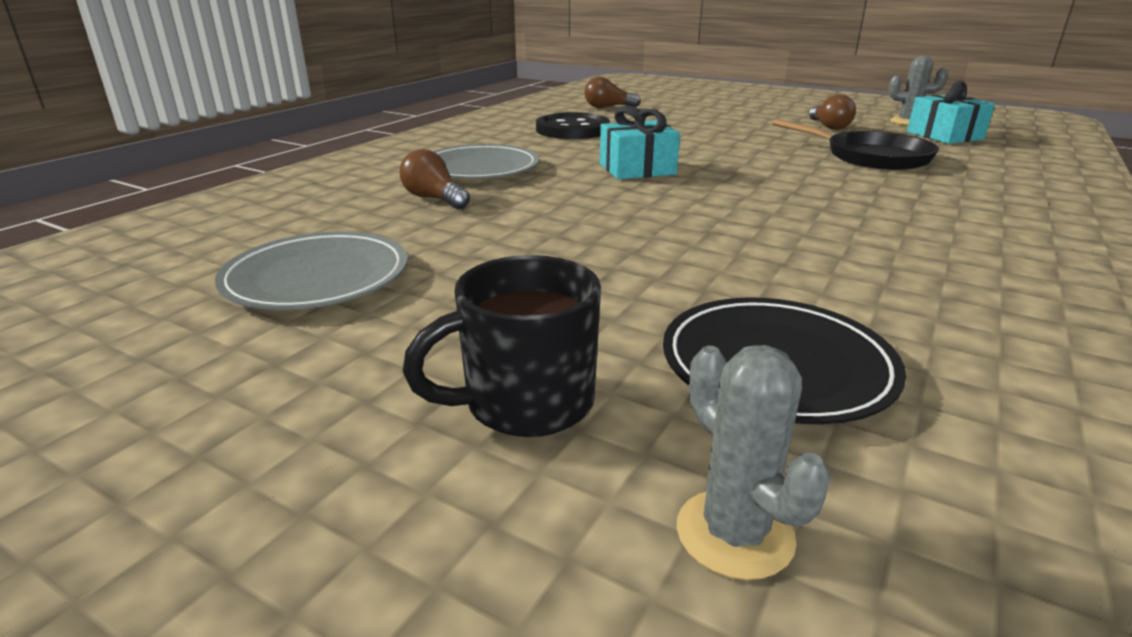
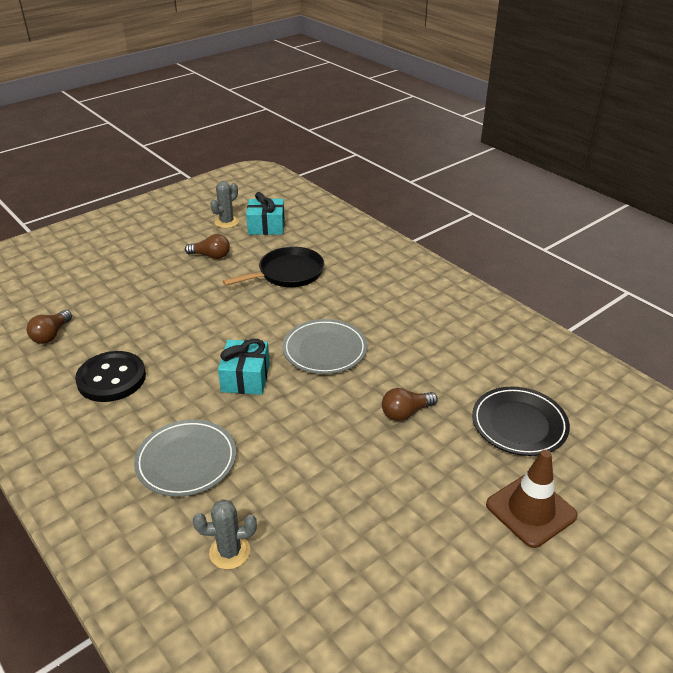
camera: 70 degrees left, 10 degrees up
grey plate [215,232,408,310] -> grey plate moved to [282,319,367,374]
brown light bulb [400,149,470,209] -> brown light bulb moved to [382,388,438,421]
black mug [403,255,601,437] -> brown traffic cone [486,450,578,548]
grey cactus [677,345,831,580] -> grey cactus moved to [193,499,257,569]

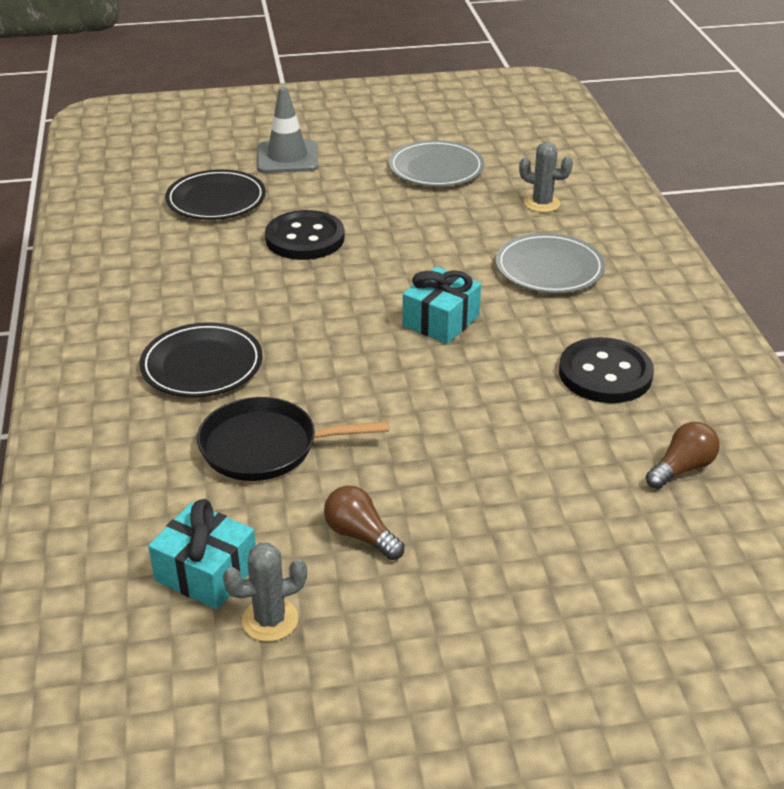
camera: 150 degrees left, 0 degrees up
grey plate [282,319,367,374] -> grey plate moved to [389,140,484,187]
brown light bulb [382,388,438,421] -> black button [265,210,345,260]
brown traffic cone [486,450,578,548] -> grey traffic cone [257,87,318,173]
none -> black plate [139,322,263,397]

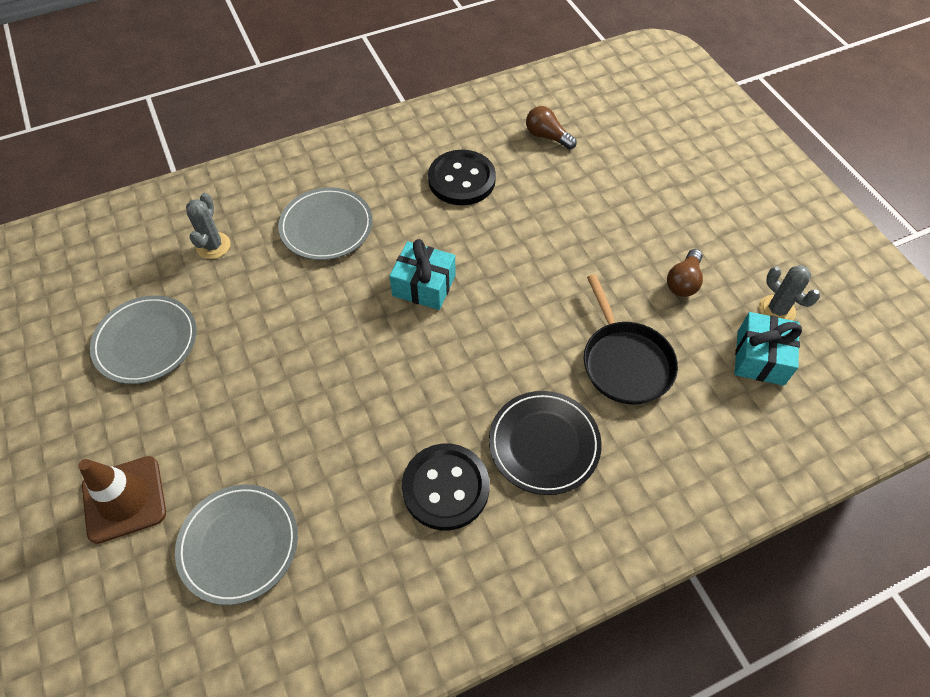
camera: 105 degrees left, 20 degrees up
black plate [165,169,266,220] -> grey plate [175,484,298,605]
grey traffic cone [257,87,318,173] -> brown traffic cone [78,456,166,544]
black button [265,210,345,260] -> black button moved to [402,444,490,530]

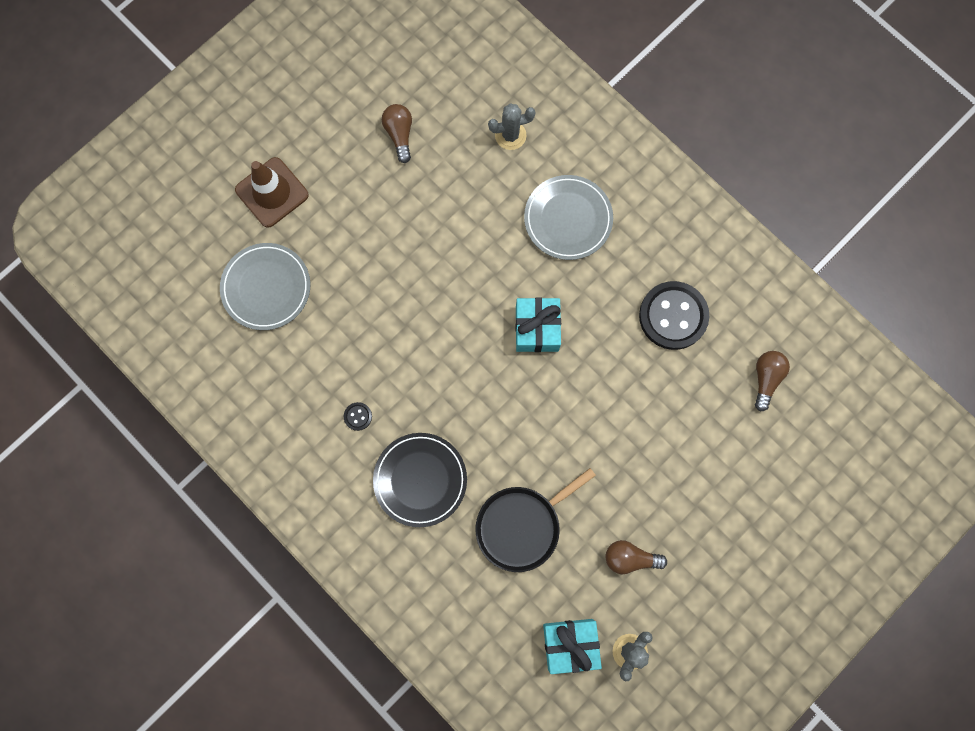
camera: 70 degrees right, 20 degrees up
grey plate [90,295,197,384] -> brown light bulb [382,104,412,163]
black button [402,444,490,530] -> black button [344,402,372,431], size x0.40

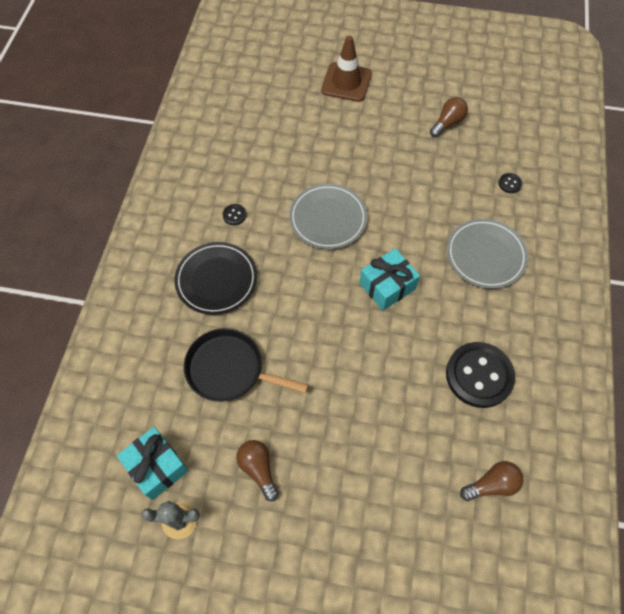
camera: 55 degrees right, 15 degrees down
grey plate [220,243,310,330] -> grey plate moved to [289,184,368,249]
grey cactus [488,103,535,150] -> black button [498,173,522,193]

